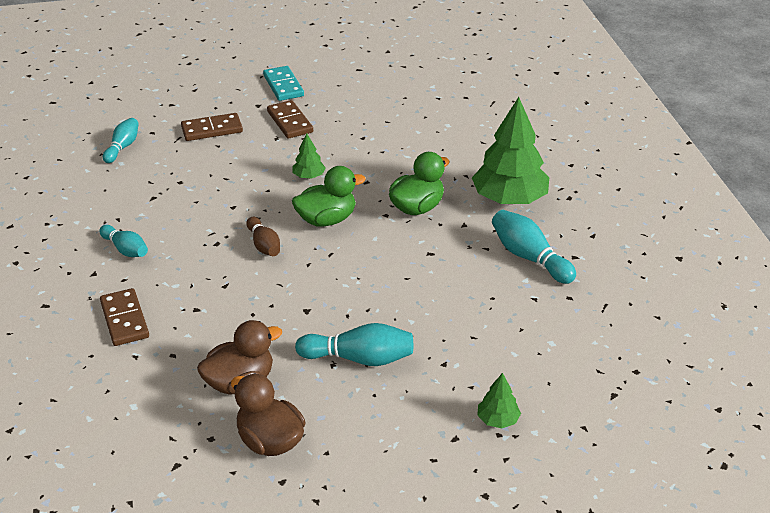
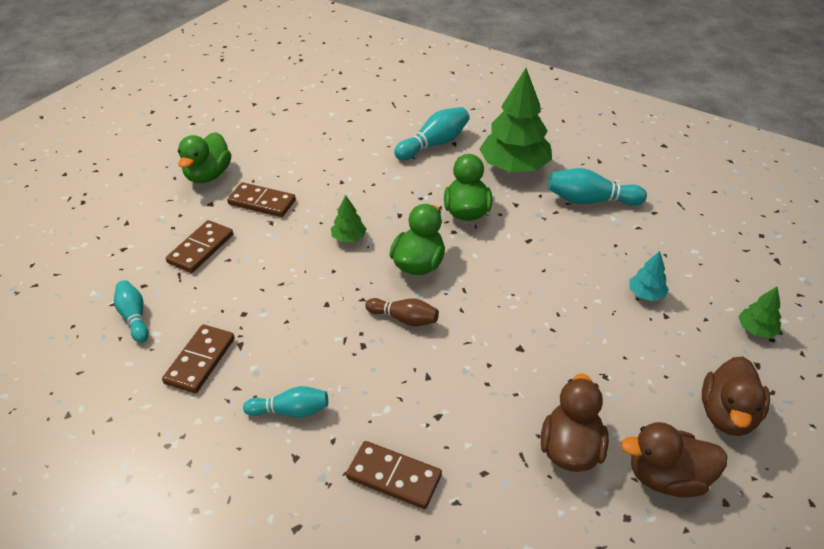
camera: 45 degrees left, 5 degrees up
turquoise domino [263,66,304,101] -> green duck [178,132,231,183]
turquoise bowling pin [295,323,413,366] -> turquoise bowling pin moved to [394,107,469,160]
none -> brown domino [162,325,235,394]
none -> turquoise tree [629,251,669,301]
none -> brown duck [702,357,770,436]

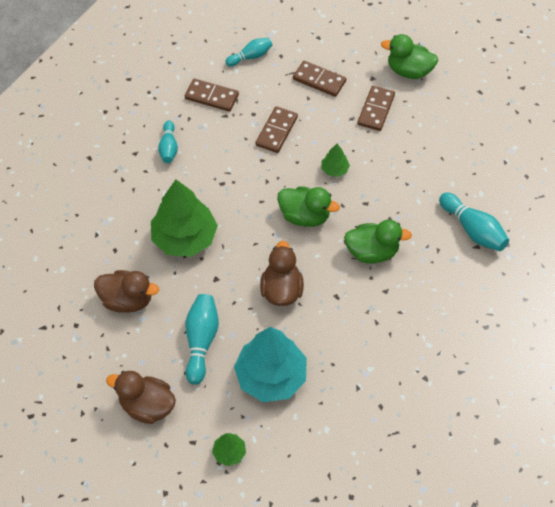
camera: 90 degrees right, 15 degrees up
brown domino [346,441,442,509] -> brown domino moved to [256,106,298,153]
brown bowling pin [365,298,439,326] -> none
green tree [479,68,552,172] -> green tree moved to [151,180,218,257]
turquoise bowling pin [548,168,647,206] -> turquoise bowling pin moved to [185,294,219,385]
brown duck [621,422,728,498] -> brown duck moved to [260,241,304,306]
turquoise tree [629,251,669,301] -> turquoise tree [234,327,307,402], size x2.23

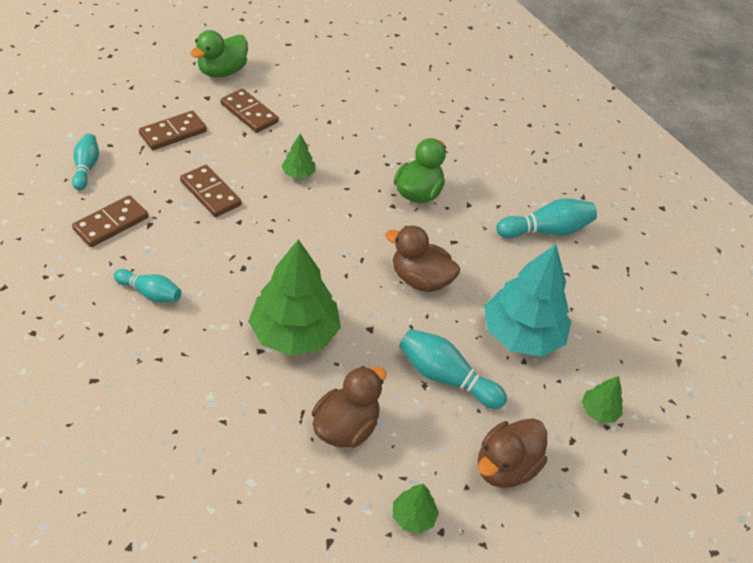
camera: 70 degrees left, 10 degrees down
green duck [277,186,340,227] -> none
turquoise bowling pin [439,193,509,251] -> turquoise bowling pin moved to [496,198,597,238]
none -> green tree [393,484,439,534]

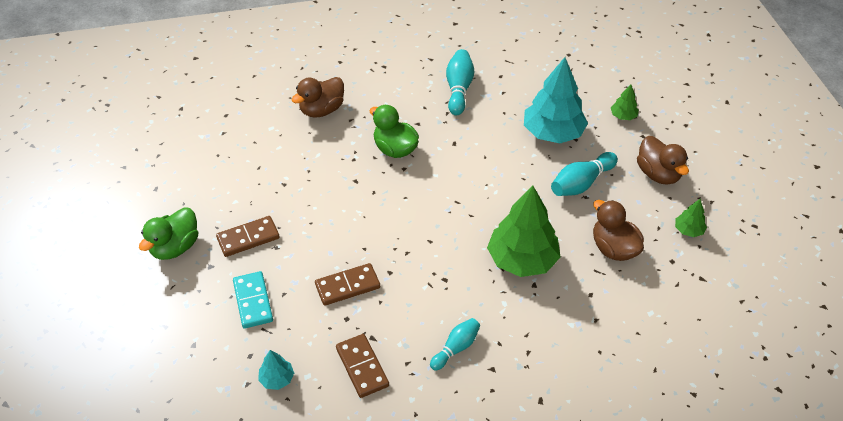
camera: 65 degrees left, 0 degrees up
turquoise bowling pin [72,134,99,190] -> turquoise tree [258,350,294,390]
brown domino [139,111,207,150] -> turquoise domino [233,271,273,329]
green duck [190,30,248,78] -> green duck turned 60 degrees clockwise [139,207,198,260]
green tree [281,134,315,178] -> none
brown duck [385,226,460,292] -> brown duck moved to [291,77,344,118]

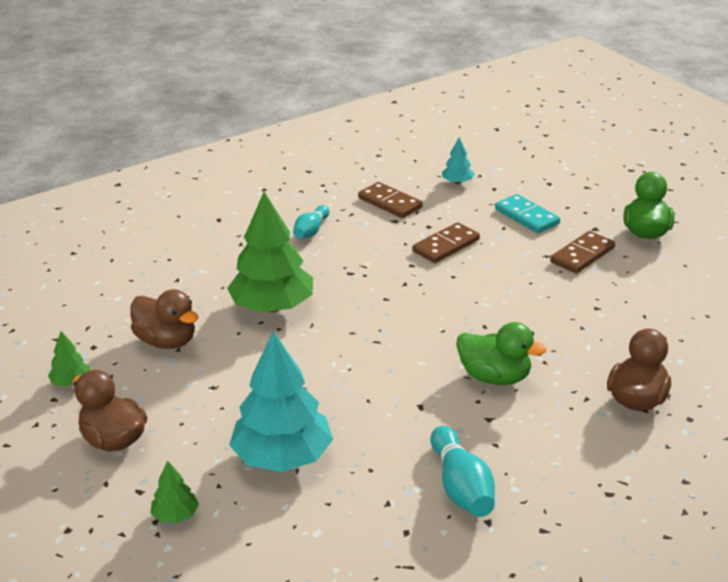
camera: 160 degrees right, 15 degrees down
turquoise bowling pin [551,152,618,196] -> none

